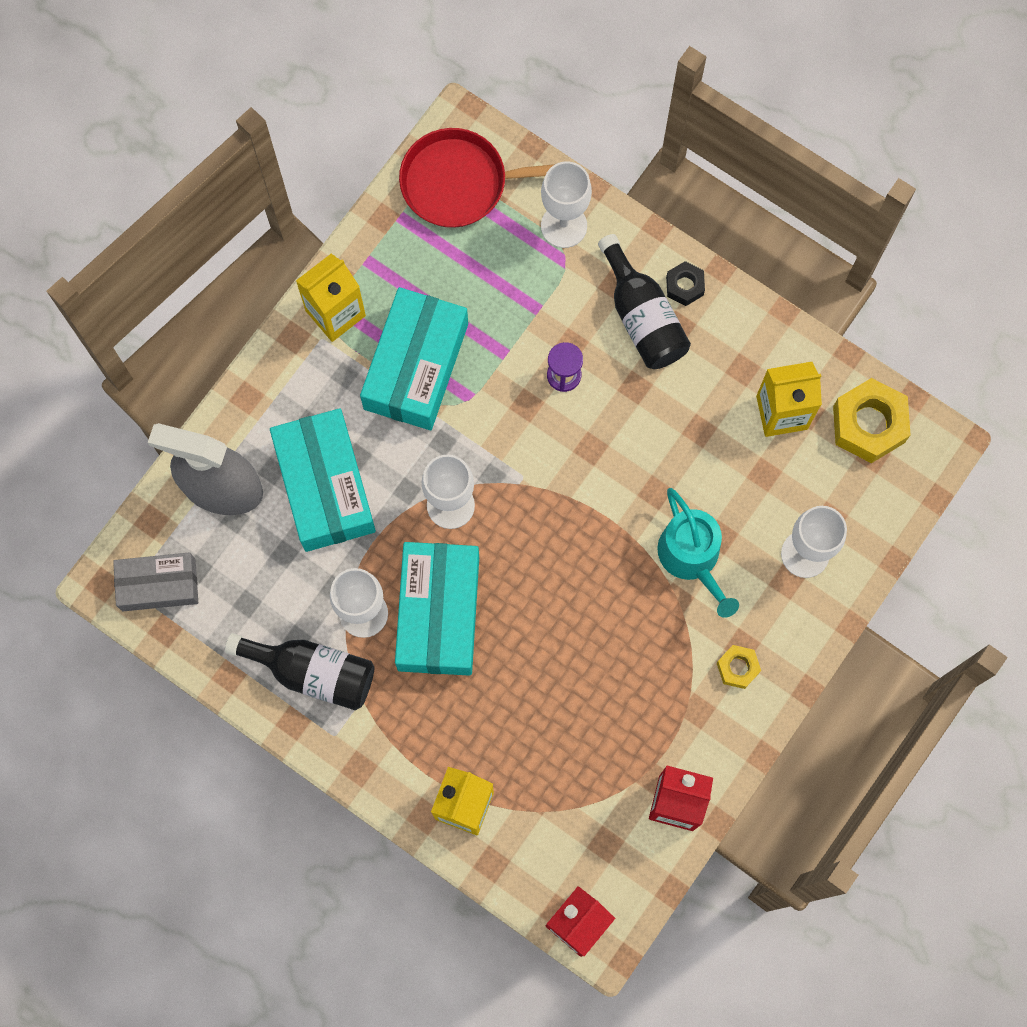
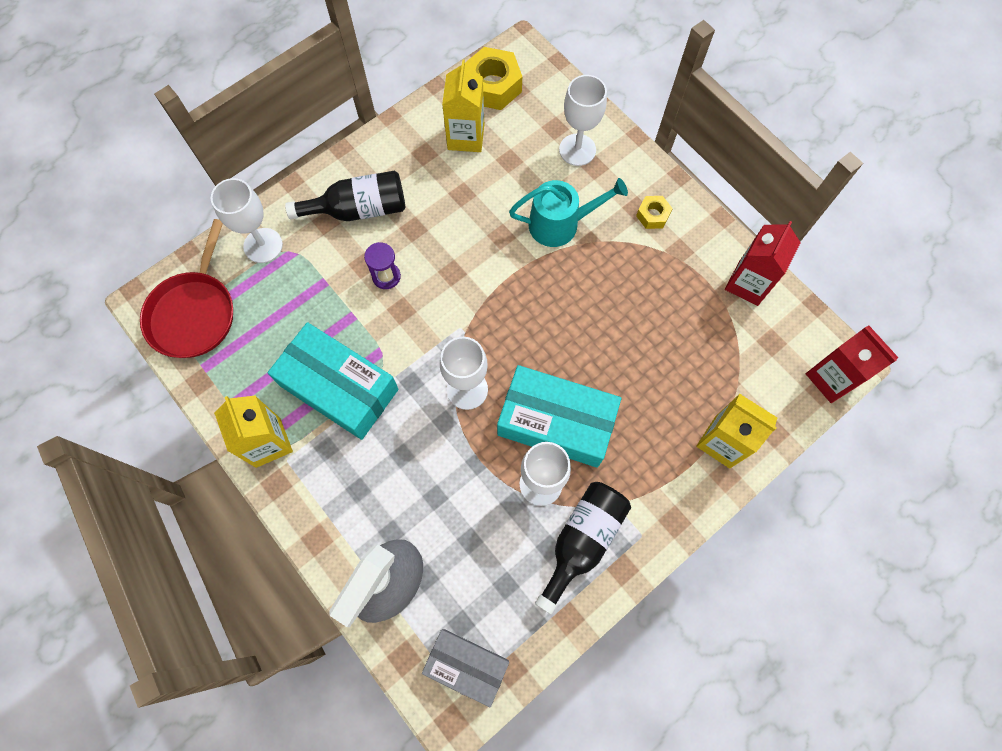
camera: 75 degrees left, 5 degrees down
grey box [113,552,198,611] -> grey box turned 75 degrees counterclockwise [422,629,509,708]
turquoise box [270,408,376,552] -> none
black nut [666,261,705,306] -> none

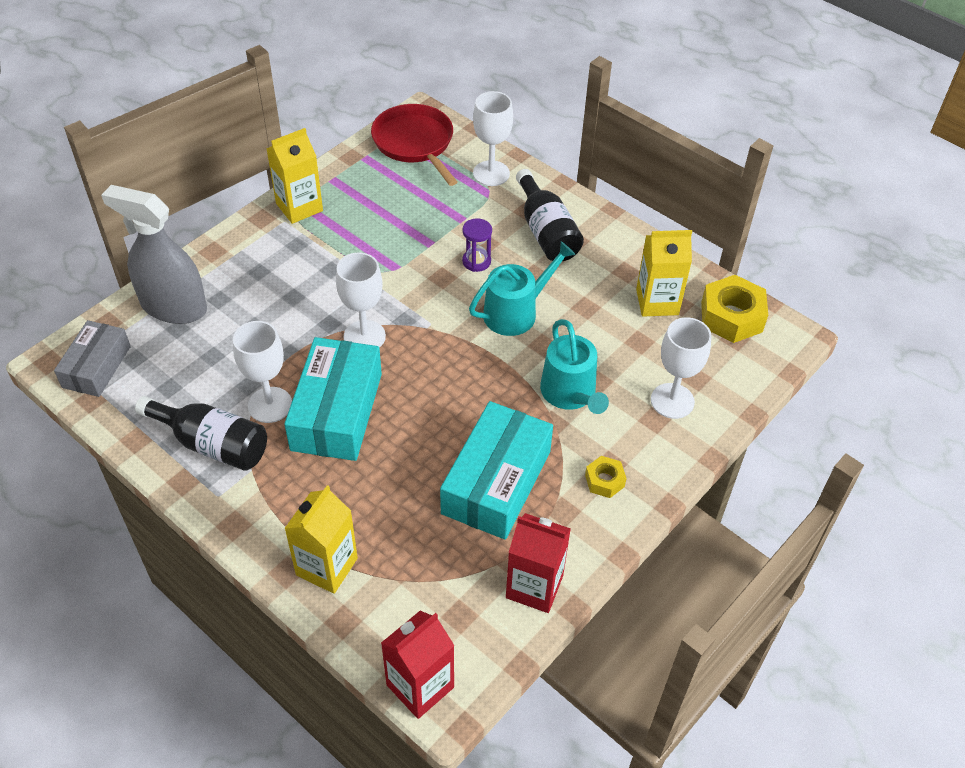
camera: 80 degrees right, 20 degrees down
red pan [140,219,233,358] -> red pan turned 60 degrees clockwise [371,104,457,186]
turquoise box [268,322,398,440] -> turquoise box moved to [440,401,553,540]
none -> turquoise watering can [469,241,576,336]

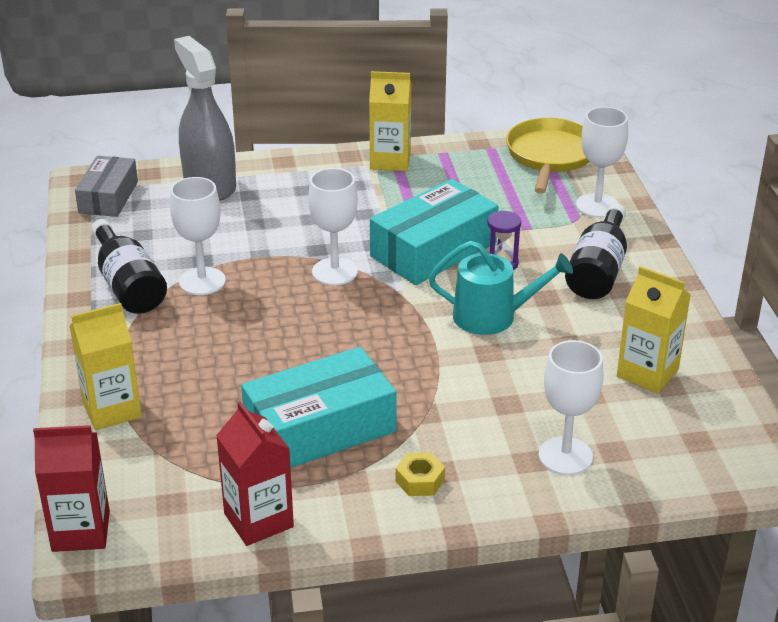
camera: 40 degrees right, 15 degrees down
grey box [54,320,131,397] -> grey box turned 45 degrees counterclockwise [75,156,138,217]
turquoise box [284,337,382,461] -> turquoise box moved to [370,179,499,285]
red pan [371,104,457,186] -> yellow pan [506,118,589,194]
turquoise watering can [540,319,609,414] -> none
yellow nut [701,275,768,343] -> none

